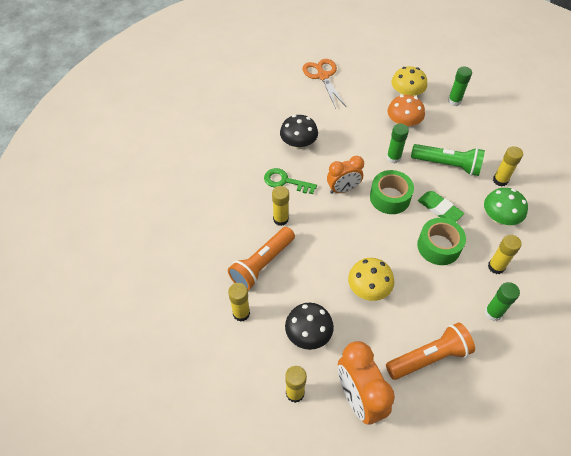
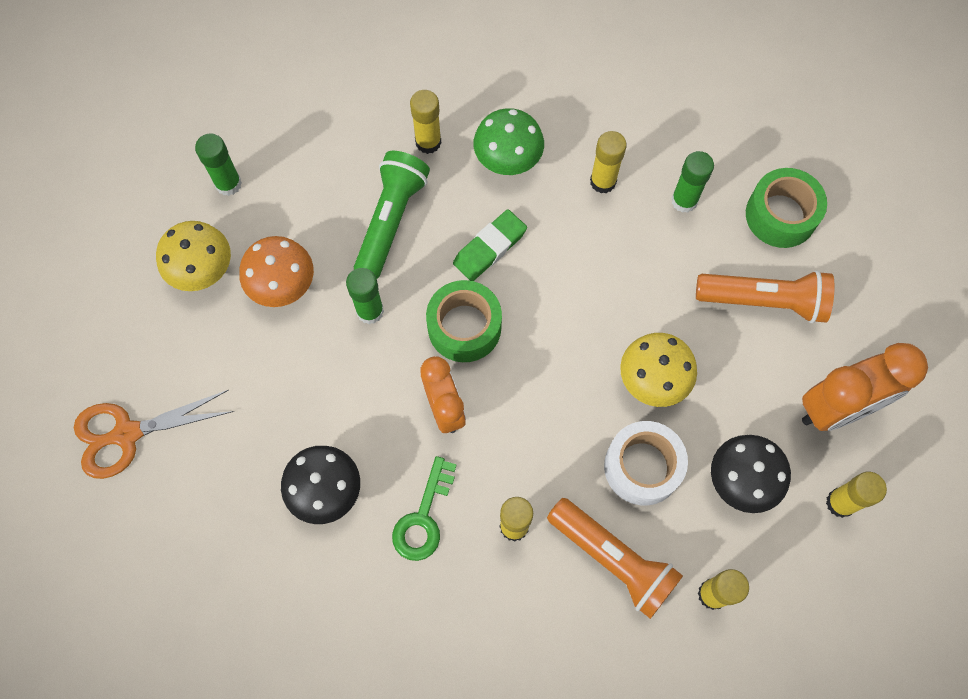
camera: 90 degrees left, 15 degrees up
orange flashlight [386,322,475,380] -> orange flashlight turned 120 degrees clockwise [696,270,835,323]
green tape [417,218,466,265] -> green tape moved to [746,168,827,248]
none -> white tape [604,421,688,506]

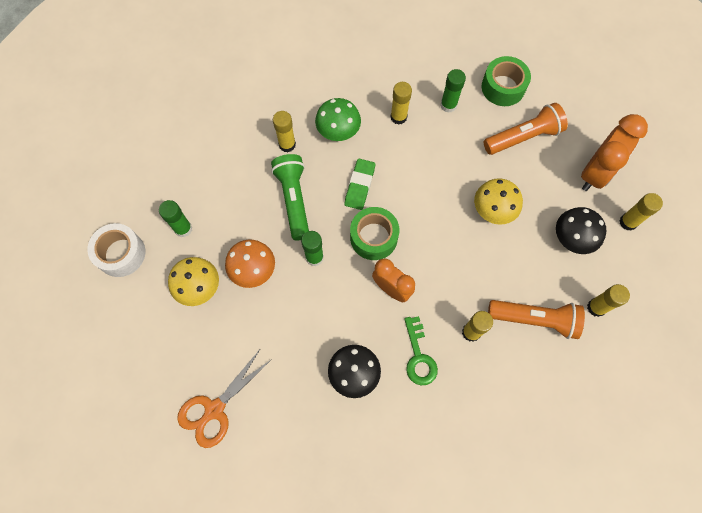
camera: 30 degrees left, 0 degrees up
white tape [604,421,688,506] -> white tape moved to [87,223,145,277]

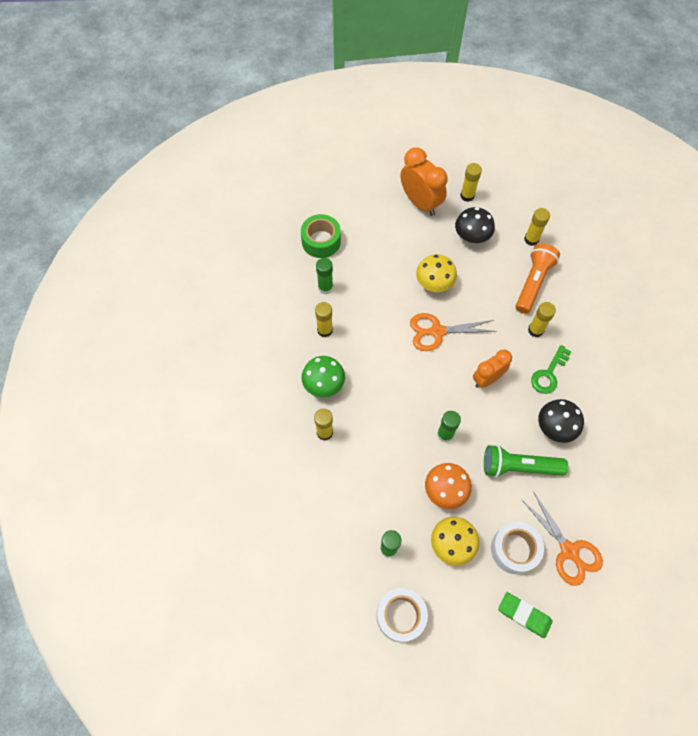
camera: 75 degrees left, 5 degrees down
green flashlight [271,154,309,240] -> green flashlight moved to [484,445,568,478]
green eraser [344,159,375,210] -> green eraser moved to [498,592,553,638]
green tape [350,207,399,260] -> none
green key [404,316,438,385] -> green key turned 120 degrees clockwise [531,345,571,394]
orange flashlight [484,103,568,155] -> none
none -> orange scissors [410,313,497,351]
none -> white tape [491,522,544,574]

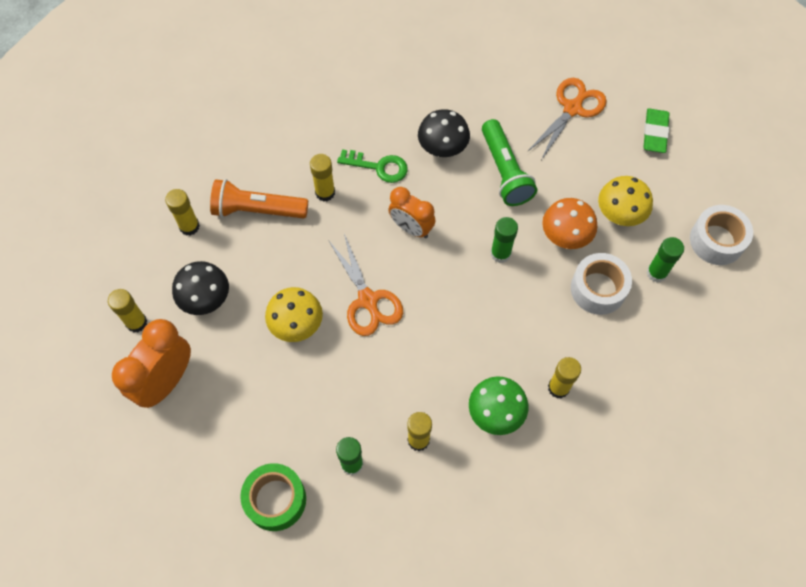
camera: 110 degrees left, 0 degrees up
white tape [491,522,544,574] -> white tape moved to [571,253,632,315]

